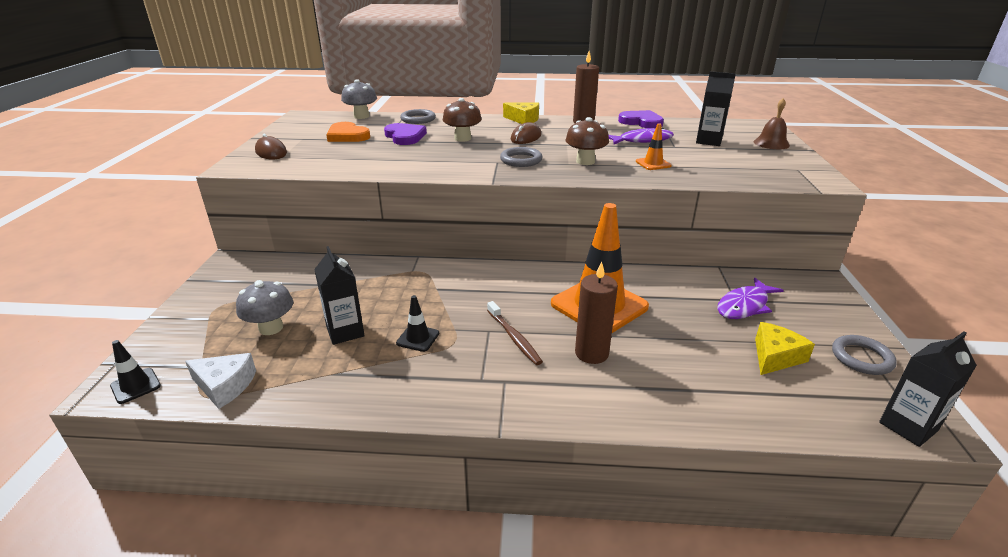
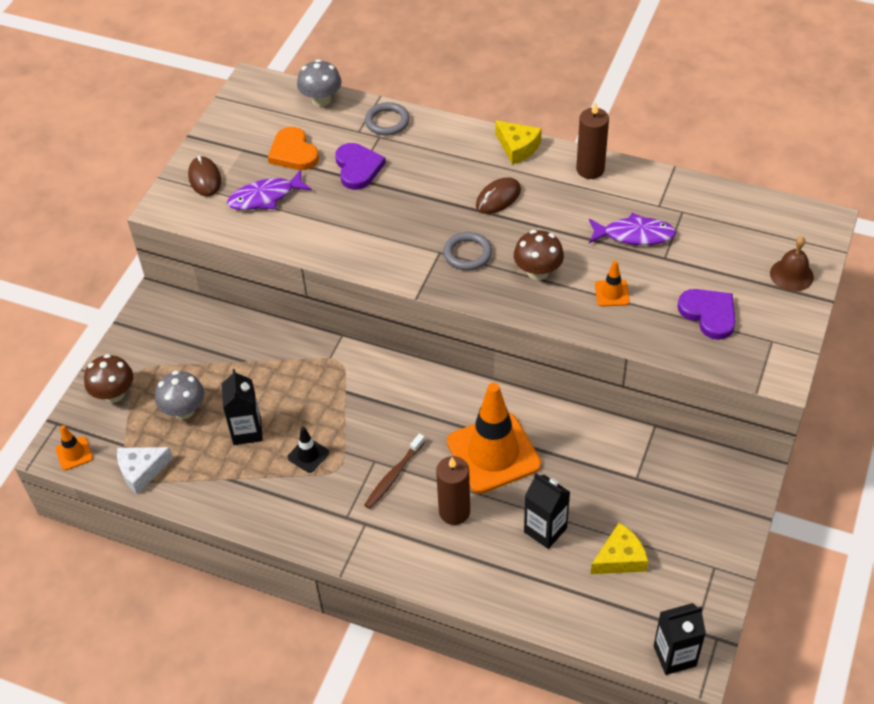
camera: 20 degrees right, 20 degrees up
black traffic cone [110,340,161,404] -> orange traffic cone [55,425,93,471]
white cheese [185,353,256,409] -> white cheese turned 120 degrees clockwise [117,447,173,494]
brown mushroom [443,98,482,142] -> brown mushroom moved to [84,354,133,403]
brown toothbrush [487,301,543,365] -> brown toothbrush turned 45 degrees clockwise [364,434,425,509]
purple heart [618,110,664,128] -> purple heart moved to [677,289,736,340]
black carton [696,71,736,146] -> black carton moved to [524,473,570,549]
purple fish [717,278,784,319] -> purple fish moved to [227,170,312,210]
grey ring [832,335,897,375] -> none

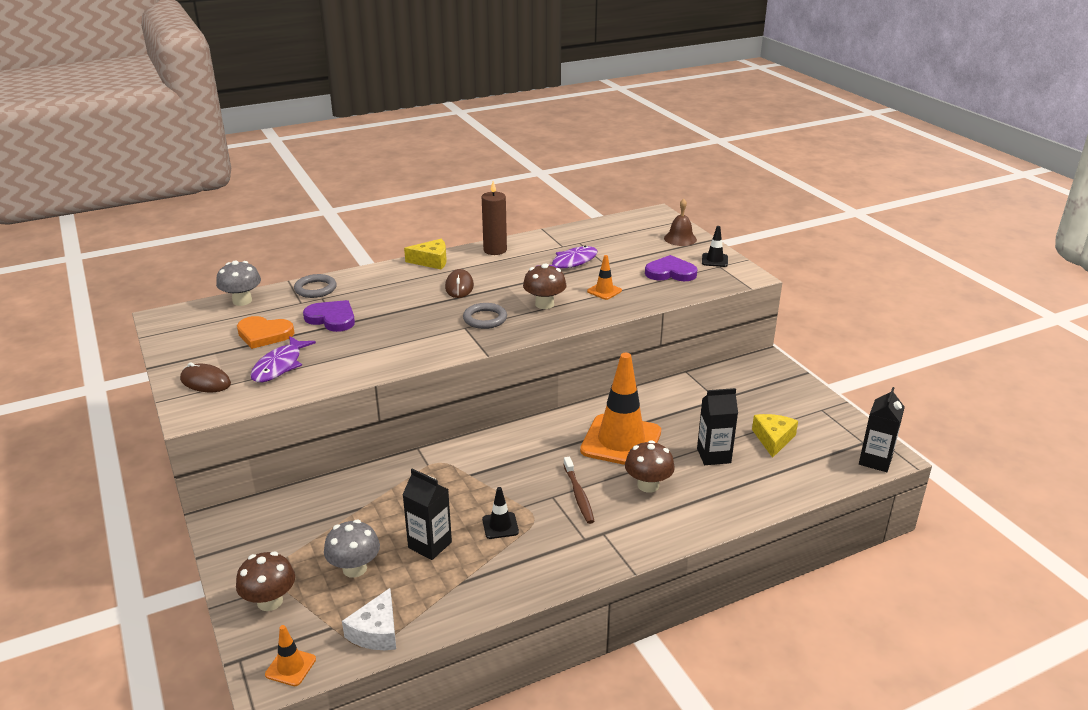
camera: 50 degrees left, 20 degrees down
brown candle [436,456,470,525] -> brown mushroom [625,440,675,493]
none -> black traffic cone [702,226,728,267]

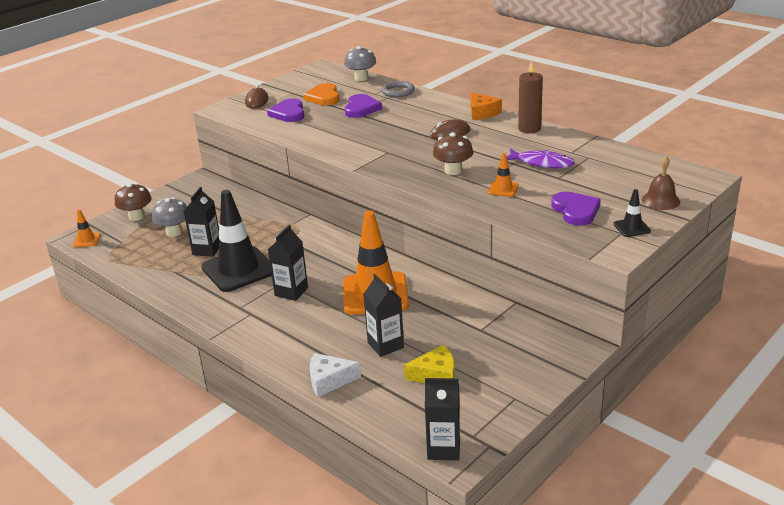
camera: 70 degrees right, 0 degrees up
purple fish [251,336,316,382] -> purple heart [267,98,304,122]
white cheese [342,588,396,650] -> white cheese moved to [310,353,361,397]
yellow cheese [404,239,446,270] -> orange cheese [470,92,502,120]
grey ring [463,303,507,329] -> none
black traffic cone [482,487,519,539] -> black traffic cone [201,190,272,292], size x2.36
brown toothbrush [563,457,594,524] -> black carton [268,225,308,301]
brown mushroom [625,440,675,493] -> none

